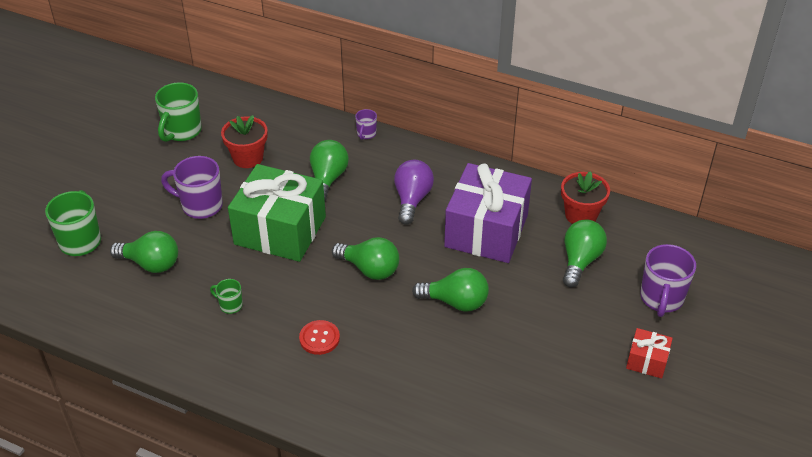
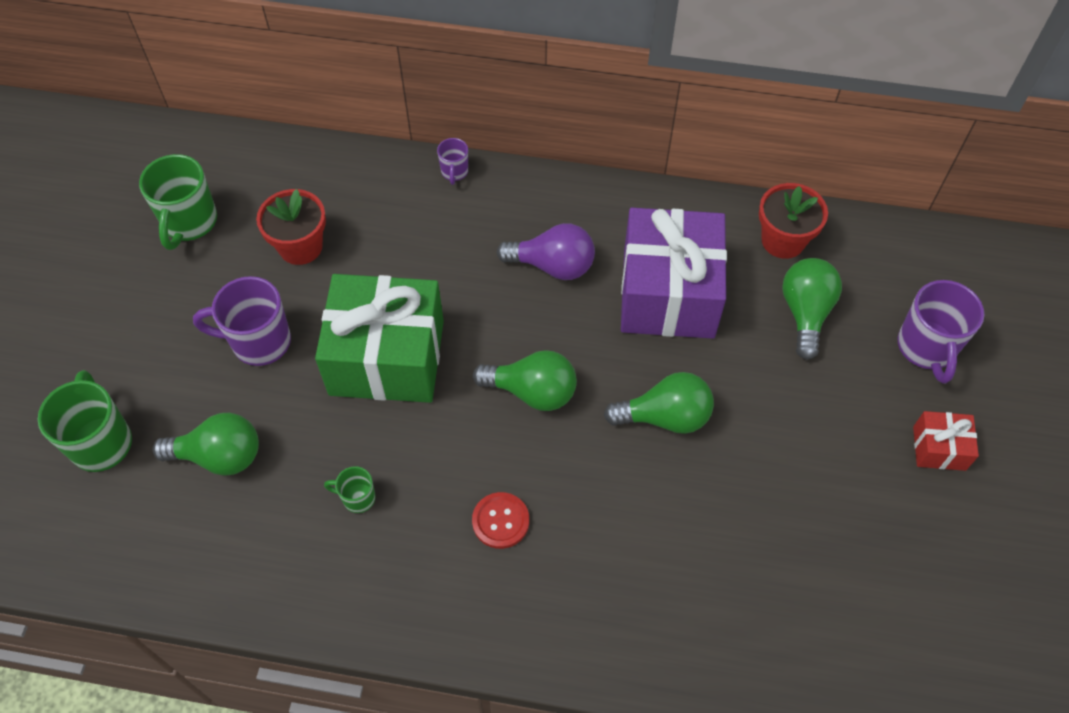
camera: 15 degrees left, 15 degrees up
green light bulb [310,140,349,201] -> none
purple light bulb [394,160,434,225] -> purple light bulb turned 105 degrees clockwise [497,223,595,280]

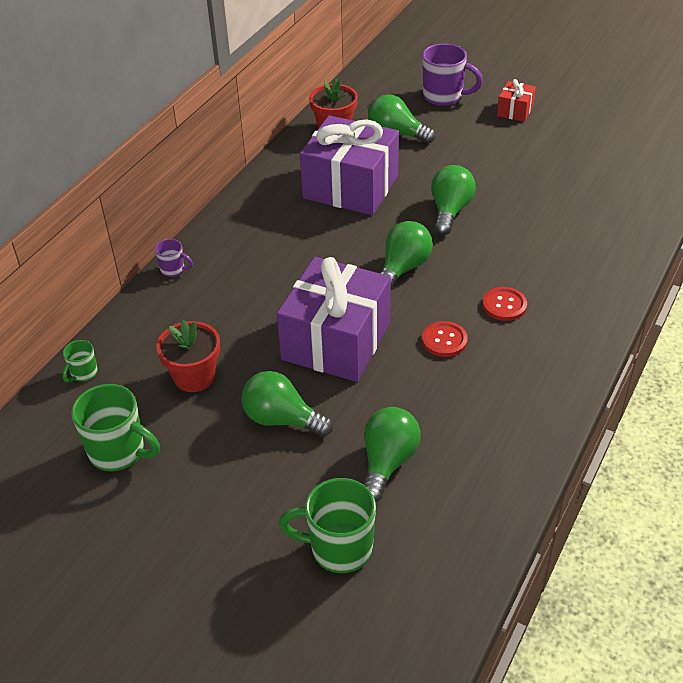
camera: 70 degrees left, 15 degrees down
purple mug [193,276,291,366] -> green light bulb [242,371,333,437]
green gift [315,274,444,403] -> purple gift [277,257,391,382]
green mug [324,466,375,513] -> green mug moved to [62,340,98,383]
purple light bulb [497,223,595,280] -> none
none -> red button [422,321,468,357]

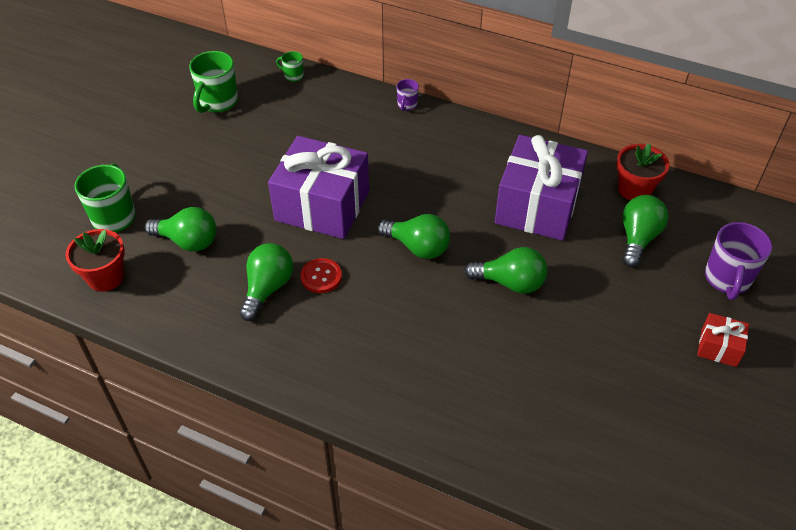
camera: 85 degrees right, 5 degrees up
red flower pot [156,320,220,392] -> red flower pot moved to [66,229,125,292]
green light bulb [242,371,333,437] -> green light bulb moved to [239,243,293,321]
red button [483,287,527,321] -> none

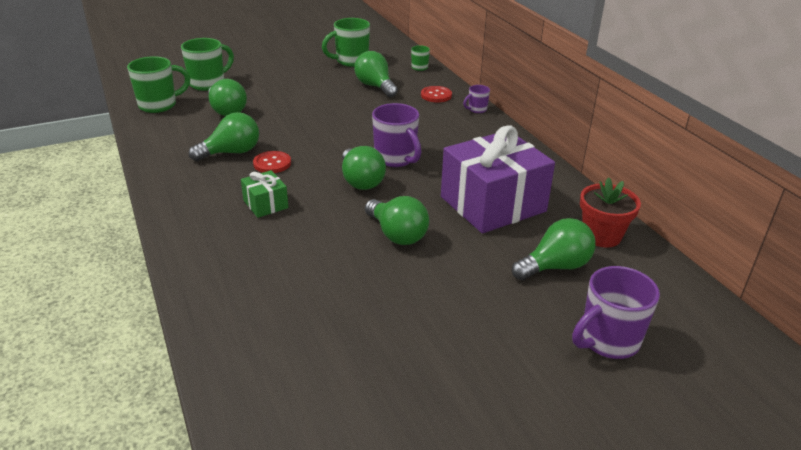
camera: 40 degrees right, 15 degrees down
red flower pot [66,229,125,292] -> green mug [127,56,190,113]
purple gift [268,136,369,239] -> none
red gift [697,313,749,367] -> none
none -> green gift [241,170,289,218]
none -> green light bulb [354,51,398,97]
none -> purple mug [372,103,421,167]
none -> red button [421,86,452,102]

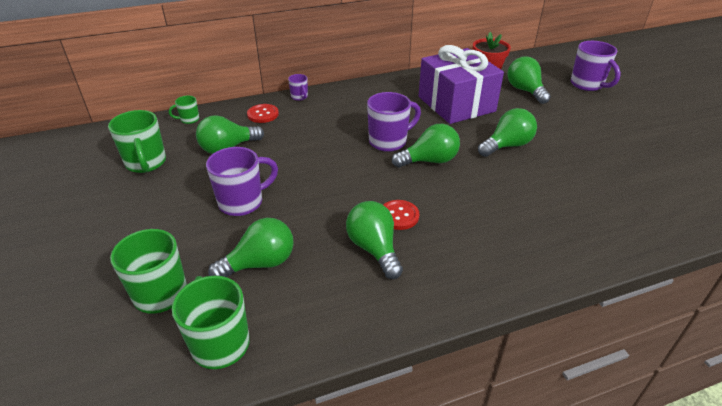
camera: 85 degrees left, 5 degrees up
green gift [241,170,289,218] -> none
none -> purple mug [206,147,278,216]

